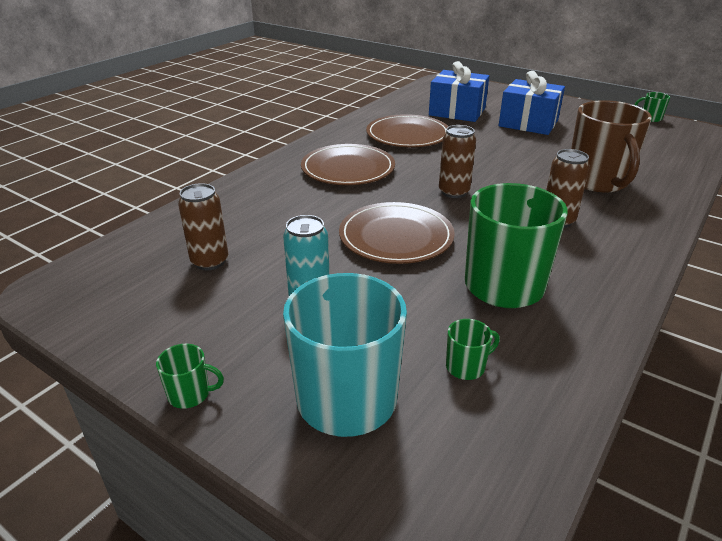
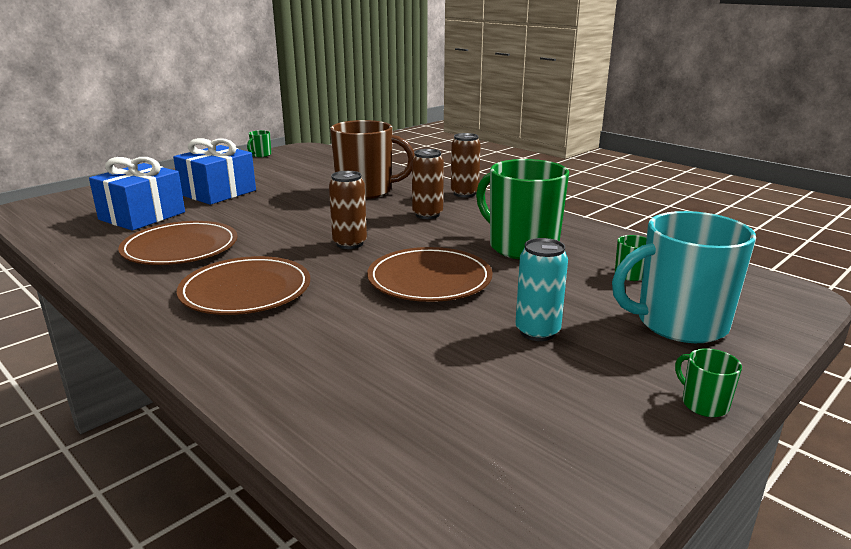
camera: 80 degrees left, 10 degrees down
green mug [156,344,224,409] -> green mug turned 45 degrees counterclockwise [675,348,742,417]
brown can [178,183,228,270] -> brown can moved to [451,133,481,198]

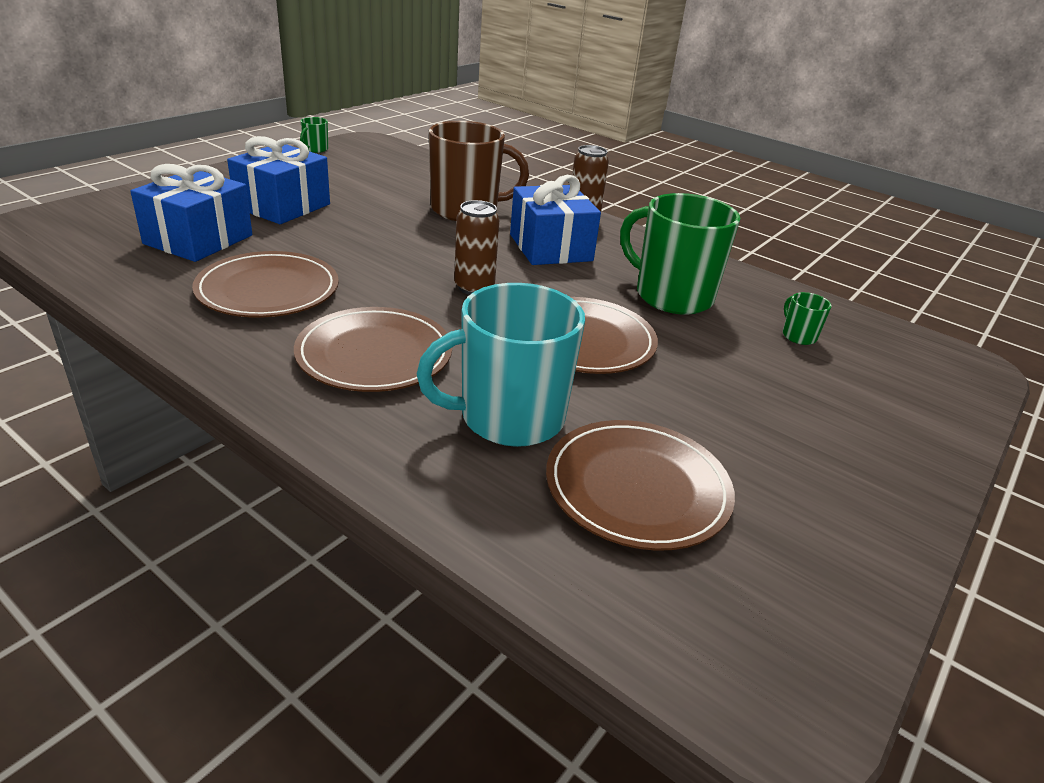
camera: 10 degrees left, 10 degrees up
brown can [412,149,444,219] -> blue gift [510,175,601,265]
turquoise can [515,238,568,341] -> none
turquoise mug [612,211,756,343] -> turquoise mug moved to [417,283,585,447]
green mug [675,348,742,417] -> none
none -> brown plate [546,420,735,551]

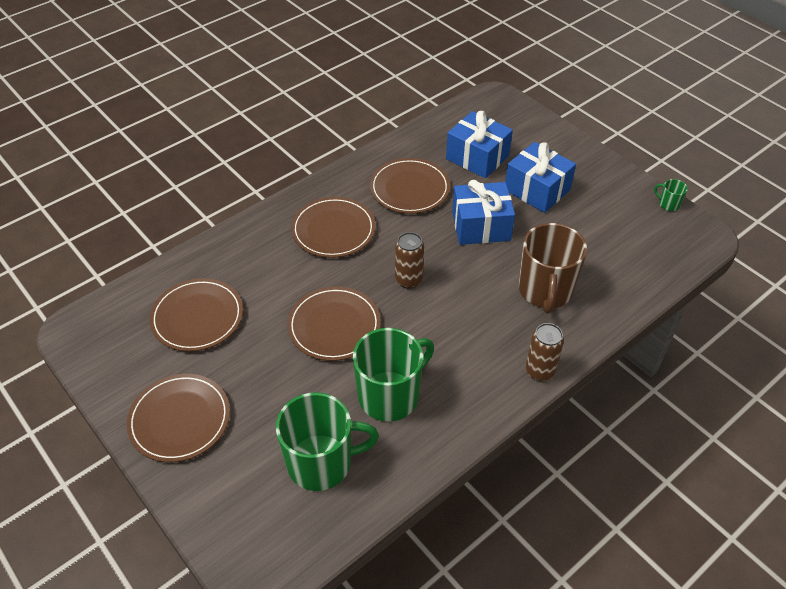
camera: 105 degrees right, 15 degrees up
turquoise mug [417,283,585,447] -> none
blue gift [510,175,601,265] -> blue gift moved to [452,180,515,245]
green mug [783,292,832,345] -> green mug [276,392,379,491], size x2.42
none -> brown plate [126,374,230,462]

